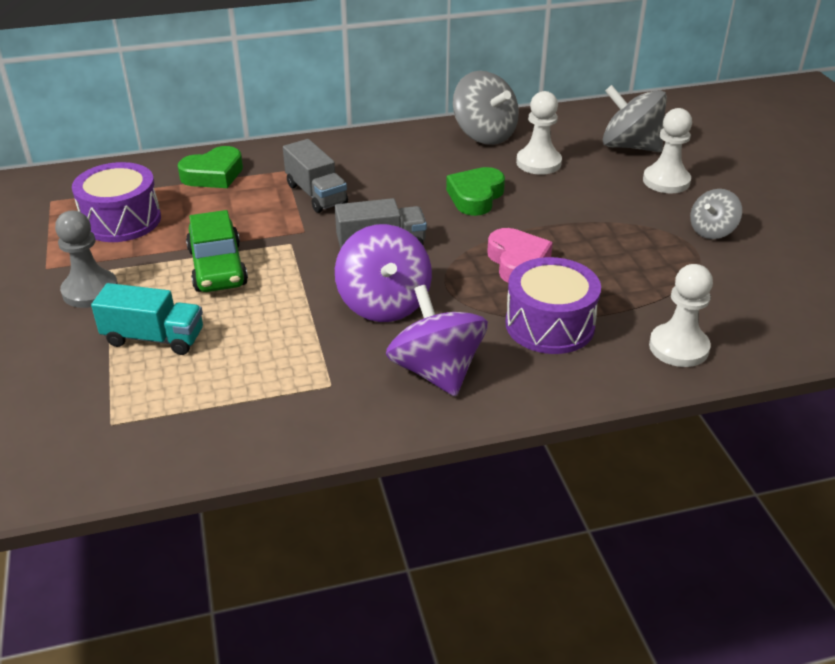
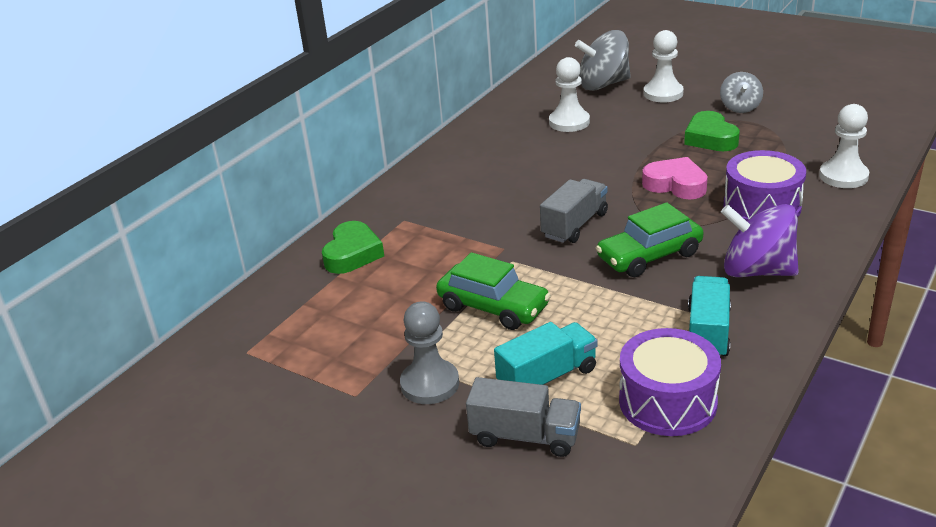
camera: 40 degrees left, 5 degrees down
purple drum [72,162,161,242] -> purple drum moved to [619,328,721,436]
grey truck [283,139,348,213] -> grey truck moved to [466,377,581,457]
purple spinning top [335,224,432,322] -> green car [596,202,704,277]
green heart [446,167,505,216] -> green heart moved to [684,111,740,151]
grey spinning top [453,71,519,145] -> none
none -> turquoise truck [688,276,731,357]

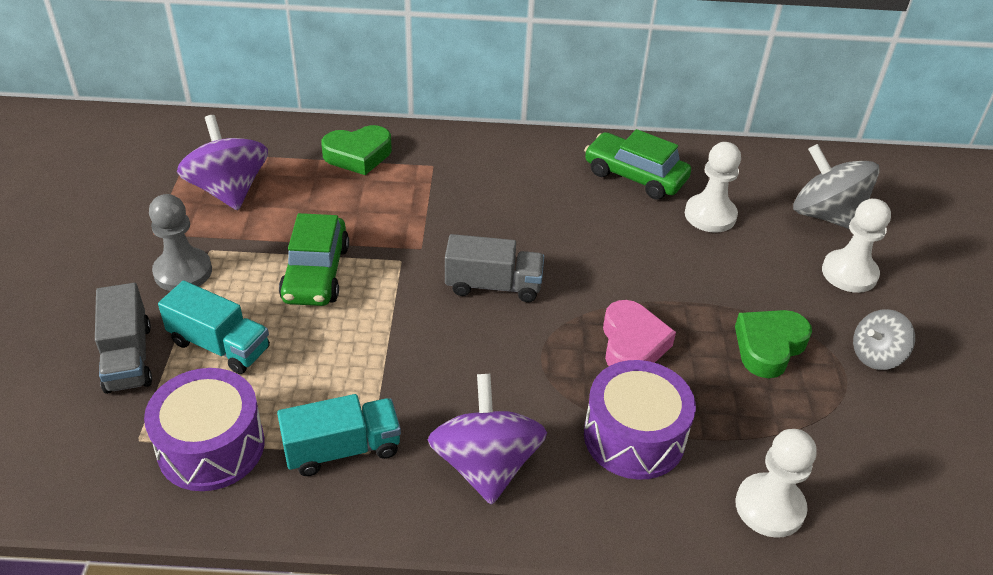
camera: 55 degrees right, 10 degrees up
green car [596,202,704,277] -> green car moved to [584,129,691,200]
none -> purple spinning top [177,115,268,210]

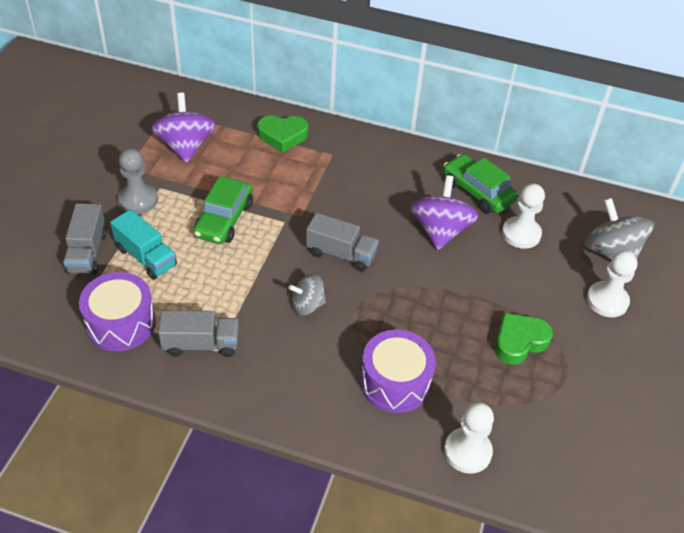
camera: 15 degrees right, 5 degrees up
turquoise truck [277,394,401,476] -> grey truck [158,310,239,357]
purple spinning top [428,374,547,505] -> purple spinning top moved to [410,175,479,250]
pink heart [603,300,676,366] -> none
grey spinning top [853,309,915,370] -> grey spinning top moved to [289,274,326,316]

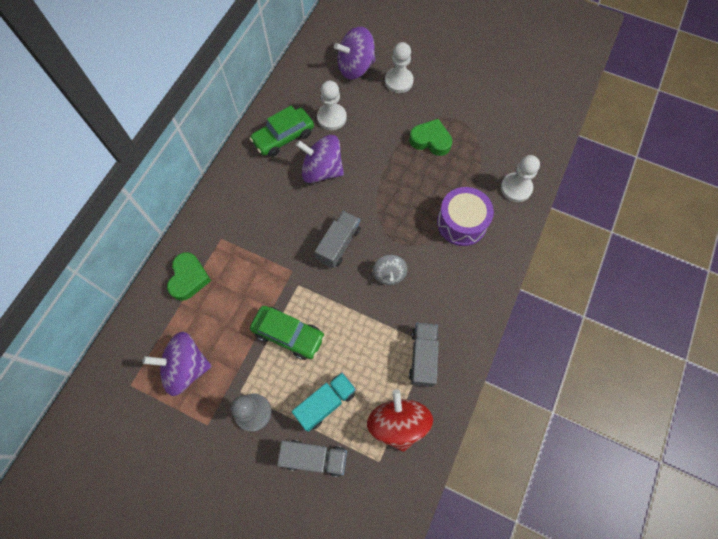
camera: 80 degrees left, 20 degrees up
purple drum [79,272,156,351] -> red spinning top [367,389,433,452]
green heart [495,313,553,365] -> green heart turned 135 degrees clockwise [409,119,452,156]
grey spinning top [584,198,654,259] -> purple spinning top [334,27,376,79]

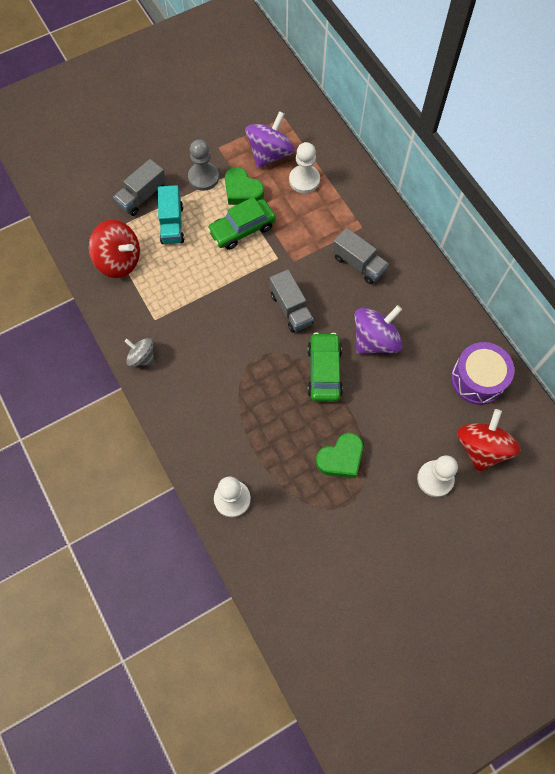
camera: 125 degrees right, 0 degrees up
green heart [167,252,211,301] -> green heart moved to [225,167,264,205]
green car [250,105,314,157] -> green car moved to [307,332,343,402]
white pawn [317,81,347,130] -> white pawn moved to [289,142,320,193]
purple spinning top [334,27,376,79] -> red spinning top [457,409,521,472]
grey spinning top [373,255,407,285] -> grey spinning top moved to [124,338,154,367]
grey truck [409,323,439,387] -> grey truck moved to [332,228,389,284]
purple drum [437,187,494,246] -> purple drum moved to [451,342,514,405]

